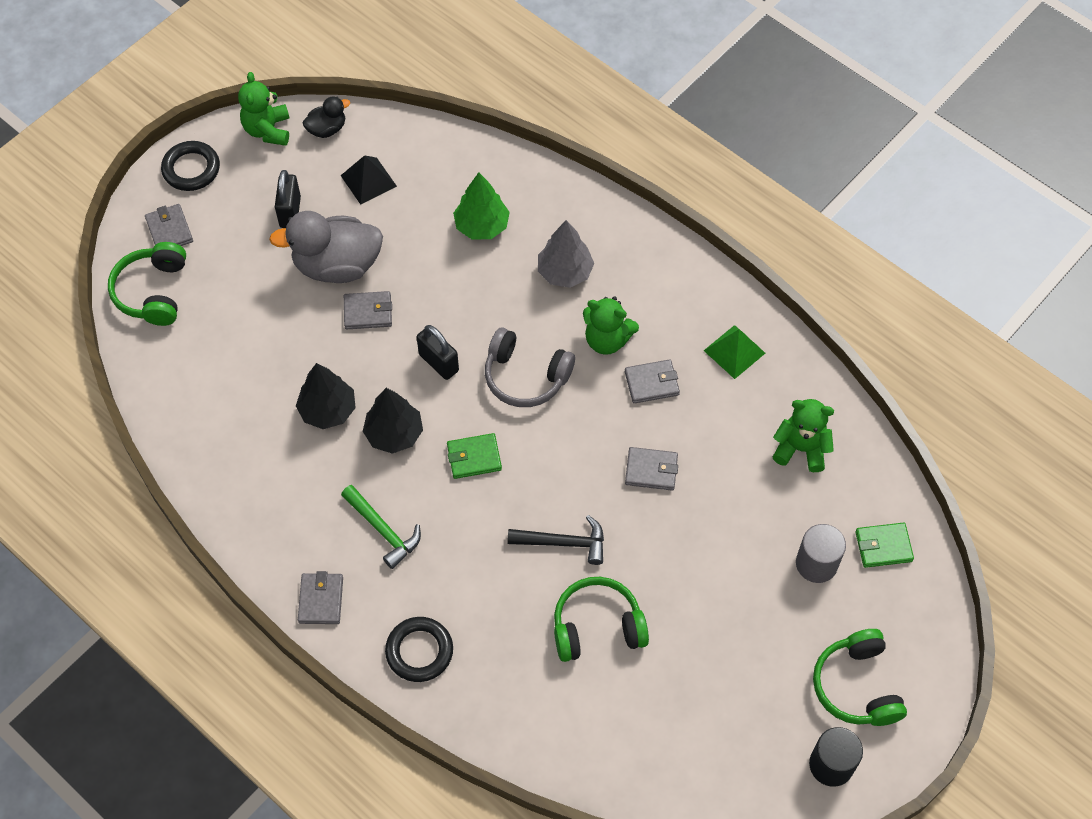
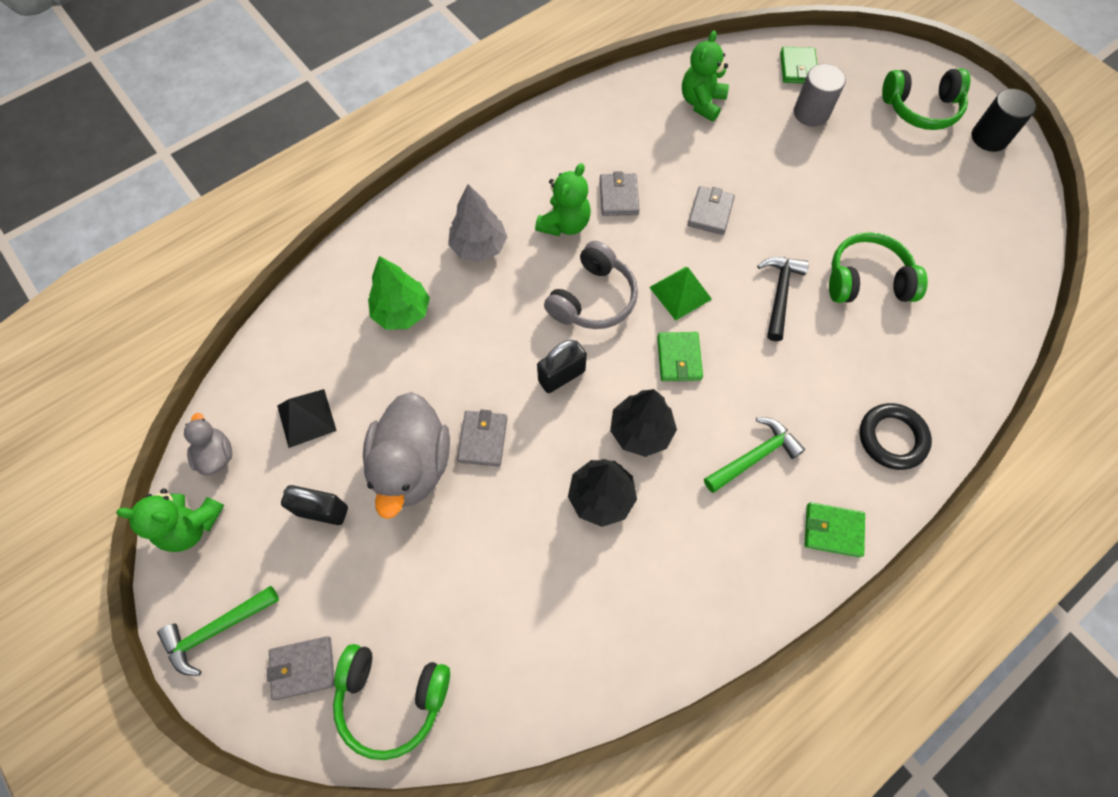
camera: 80 degrees left, 5 degrees up
black ring [161,141,220,191] -> green hammer [157,586,279,676]
grey wallet [298,571,343,624] -> green wallet [804,502,865,558]
black duck [303,97,350,138] -> grey duck [184,413,232,475]
green headphones [554,577,649,662] -> green headphones turned 90 degrees clockwise [829,232,928,303]
green pyramid [704,325,765,379] -> green pyramid moved to [649,267,712,321]

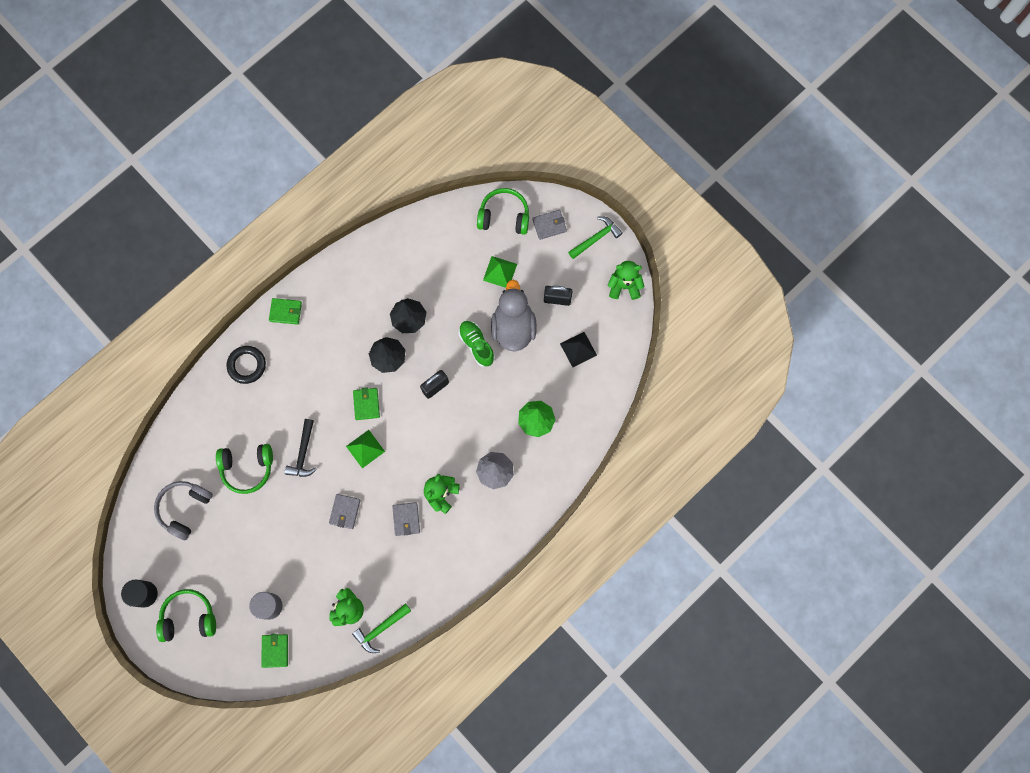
camera: 175 degrees right, 10 degrees up
grey duck [184,413,232,475] -> none
grey wallet [457,410,507,467] -> green shoe [459,321,495,367]
grey headphones [544,241,638,329] -> grey headphones moved to [154,481,213,540]
green hammer [704,417,805,493] -> green hammer moved to [352,603,411,653]
none -> green pyramid [483,256,517,288]

